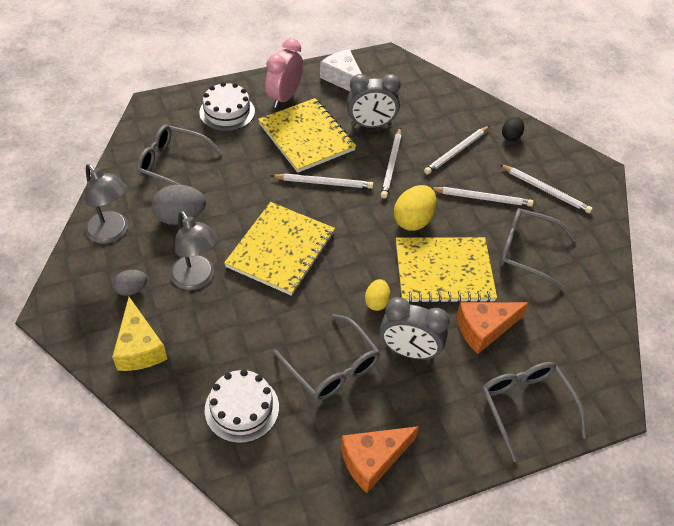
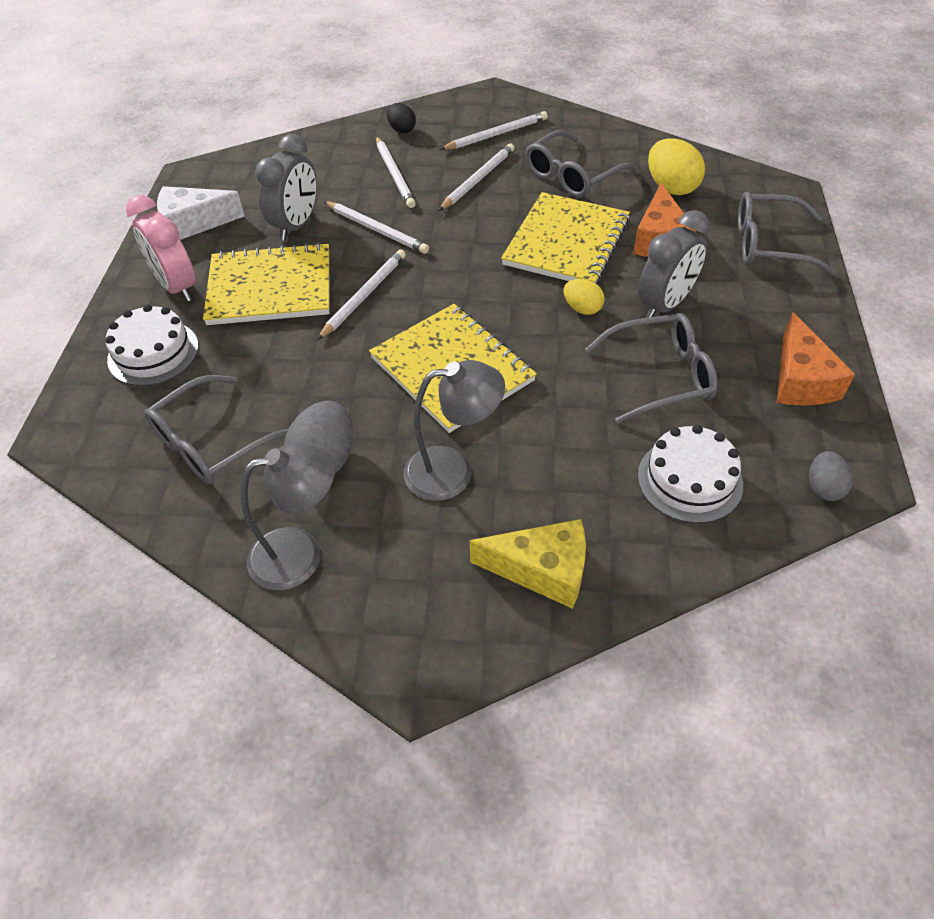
camera: 60 degrees left, 0 degrees up
grey egg [113,270,147,296] -> grey egg moved to [809,451,853,501]
yellow egg [394,185,437,231] -> yellow egg moved to [648,138,705,195]

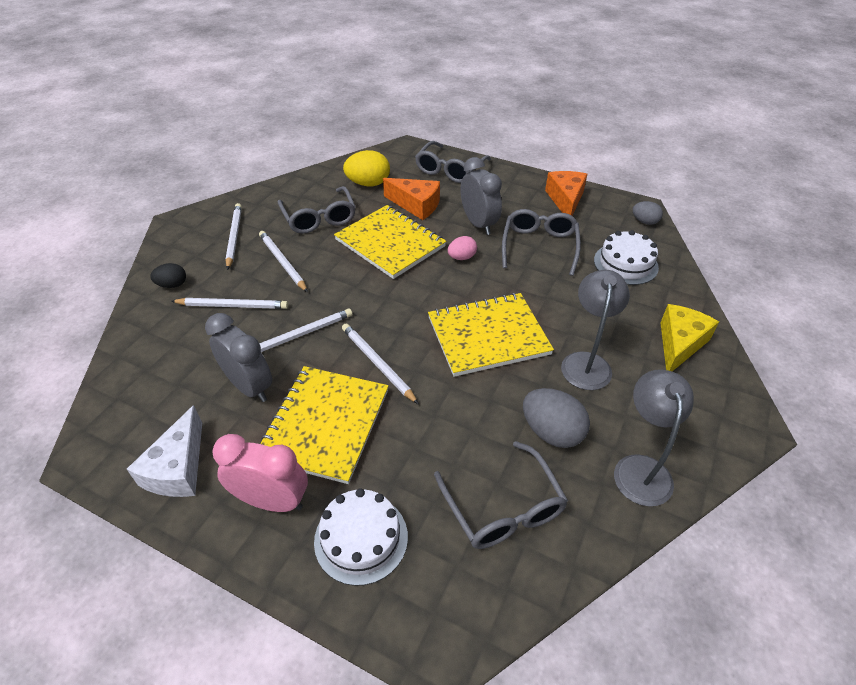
camera: 70 degrees left, 5 degrees down
pink clock [126,195,195,302] -> pink clock turned 150 degrees counterclockwise [213,434,308,512]
yellow egg [564,279,605,315] -> pink egg [448,236,477,260]
orange cheese [777,312,855,406] -> orange cheese turned 105 degrees counterclockwise [545,171,587,216]

